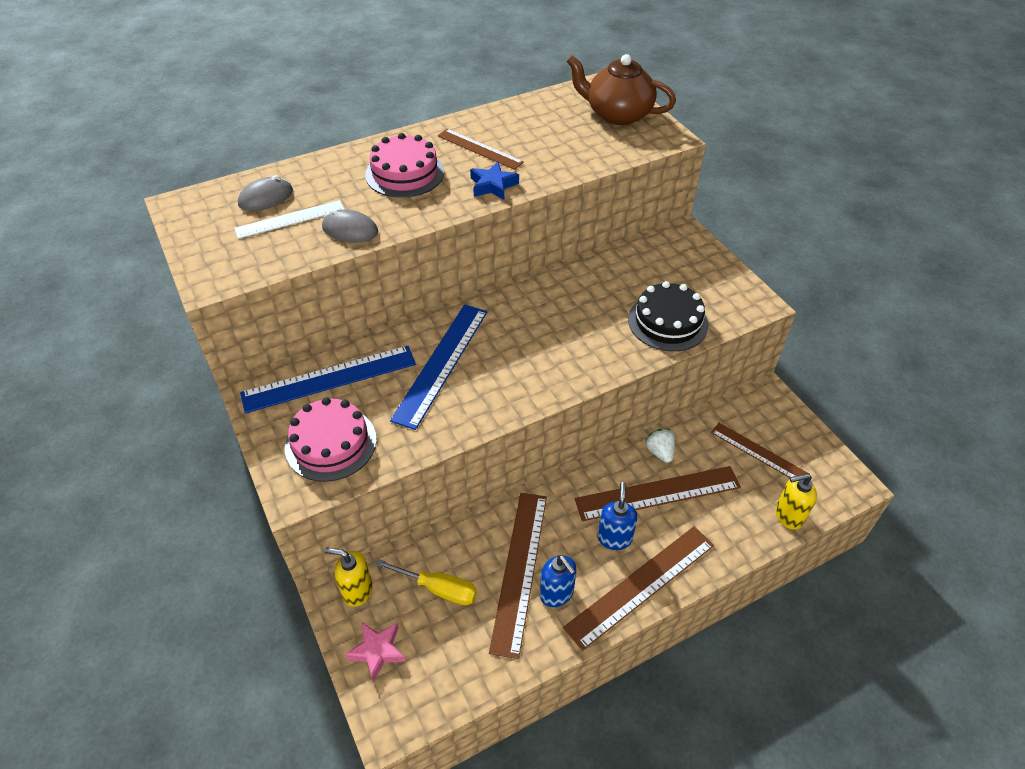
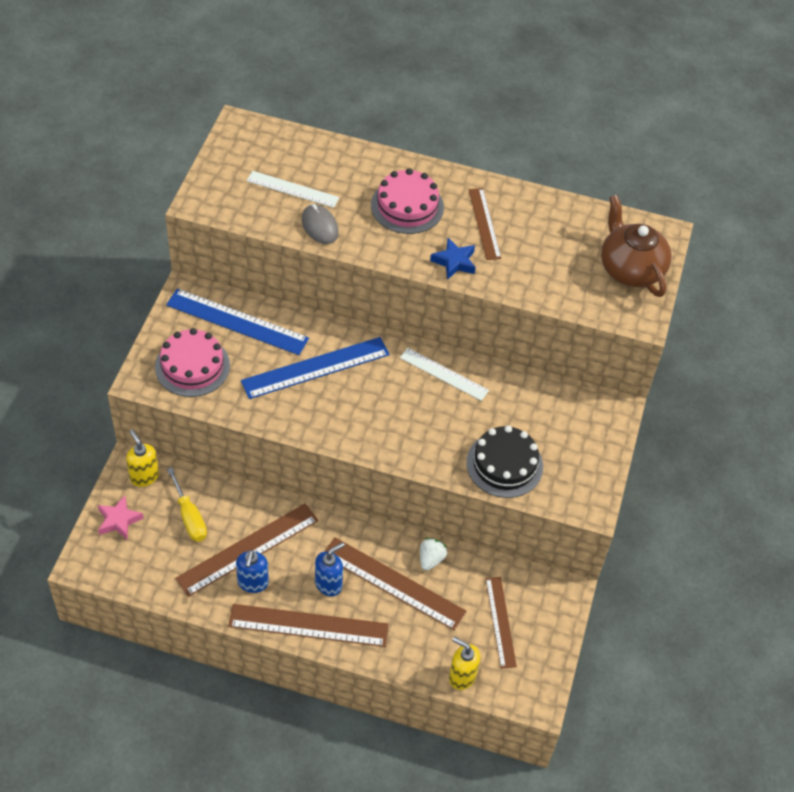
camera: 40 degrees right, 5 degrees up
grey mouse [238,175,293,211] -> none
none -> white ruler [400,348,489,401]

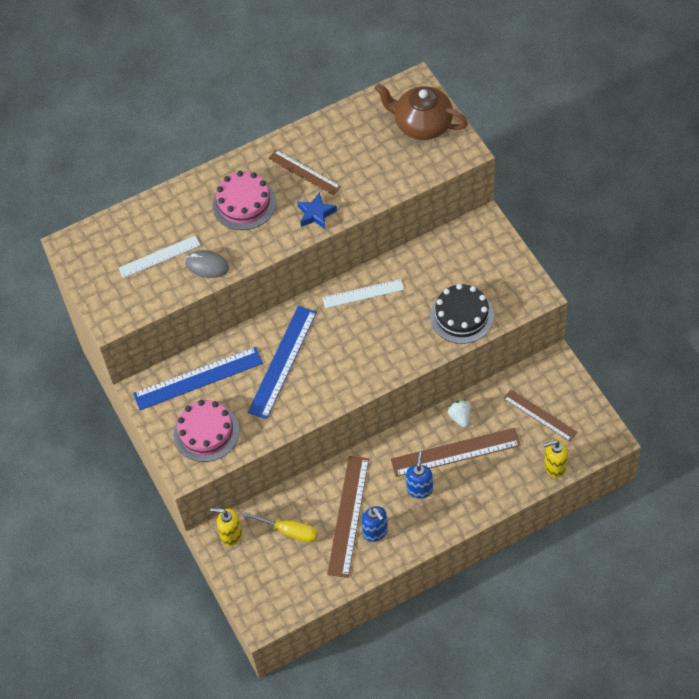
camera: 35 degrees left, 5 degrees up
pink star [98,495,144,539] -> none
brown ruler [228,604,389,647] -> none

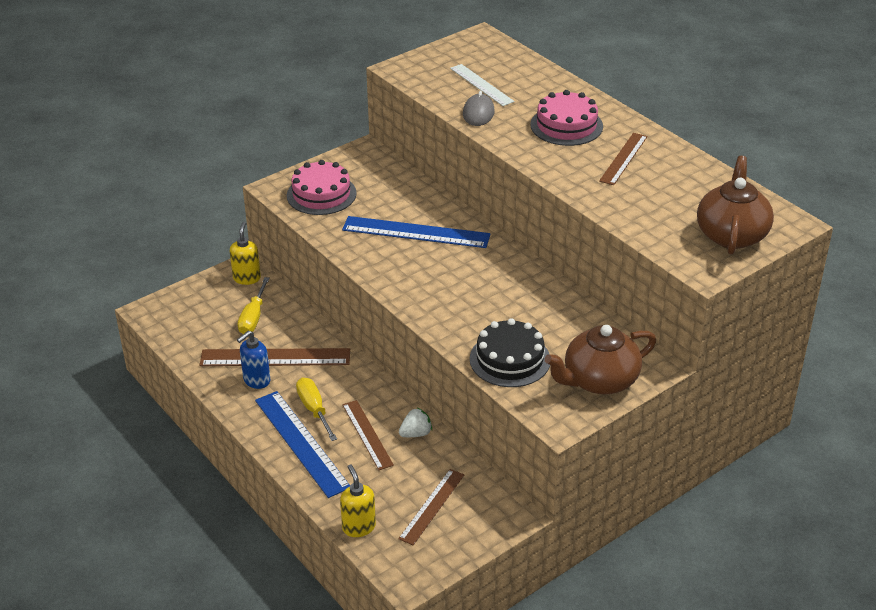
camera: 75 degrees right, 20 degrees down
blue ruler [133,347,263,410] -> blue ruler moved to [255,391,350,498]
blue star [297,192,337,230] -> none
white ruler [322,279,404,308] -> none
brown ruler [391,428,521,477] -> brown ruler [342,400,394,470], size x0.63
blue soap dispenser [406,452,433,498] -> yellow screwdriver [296,377,337,441]
none -> brown teapot [545,325,656,394]

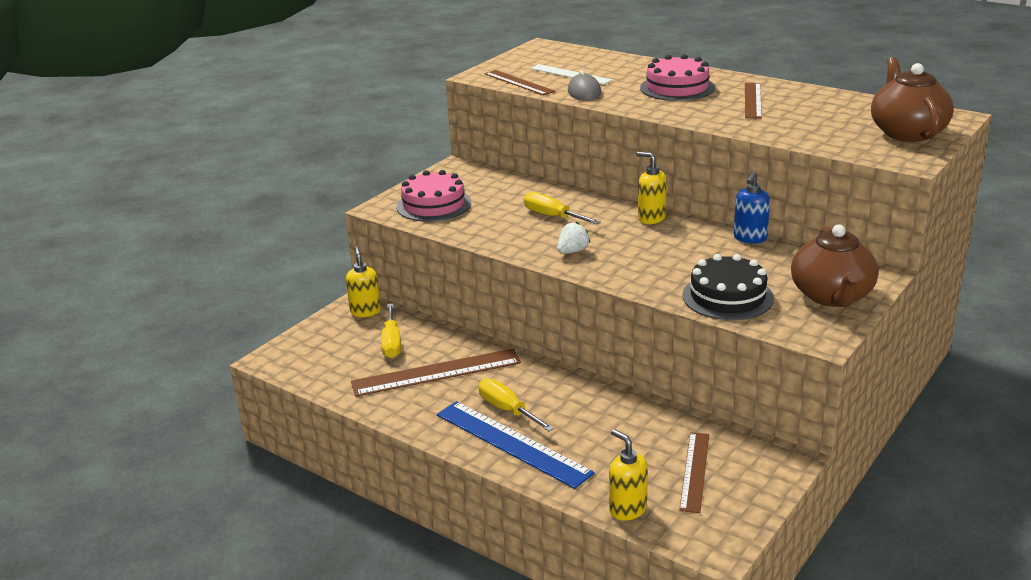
camera: 15 degrees left, 10 degrees down
blue soap dispenser [237,331,270,389] -> blue soap dispenser moved to [734,171,770,243]
blue ruler [342,216,491,248] -> yellow screwdriver [524,192,601,224]
brown ruler [342,400,394,470] -> brown ruler moved to [485,70,555,95]
white strawberry [399,408,432,437] -> white strawberry moved to [557,222,590,254]
brown teapot [545,325,656,394] -> brown teapot turned 45 degrees counterclockwise [791,224,879,307]
none -> yellow soap dispenser [637,152,667,224]

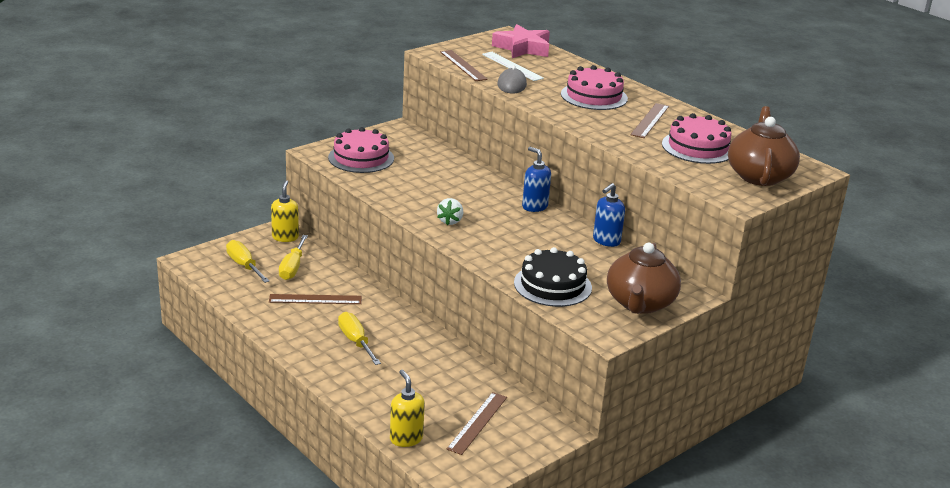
camera: 10 degrees right, 0 degrees up
brown ruler [351,349,521,397] -> brown ruler [269,294,362,304], size x0.63
blue ruler [437,401,595,489] -> none
yellow screwdriver [524,192,601,224] -> yellow screwdriver moved to [226,240,270,283]
white strawberry [557,222,590,254] -> white strawberry turned 135 degrees clockwise [437,198,463,225]
yellow soap dispenser [637,152,667,224] -> blue soap dispenser [522,147,551,212]
none -> pink star [492,24,550,58]
none -> pink cake [662,113,731,164]

